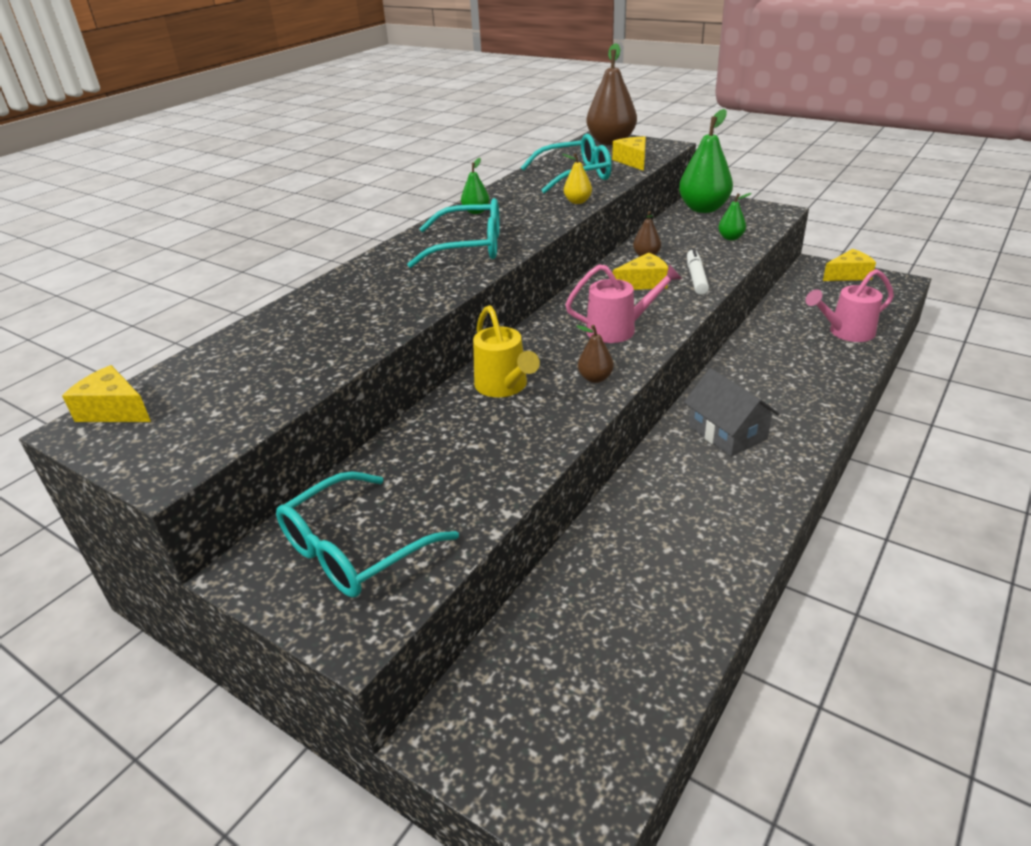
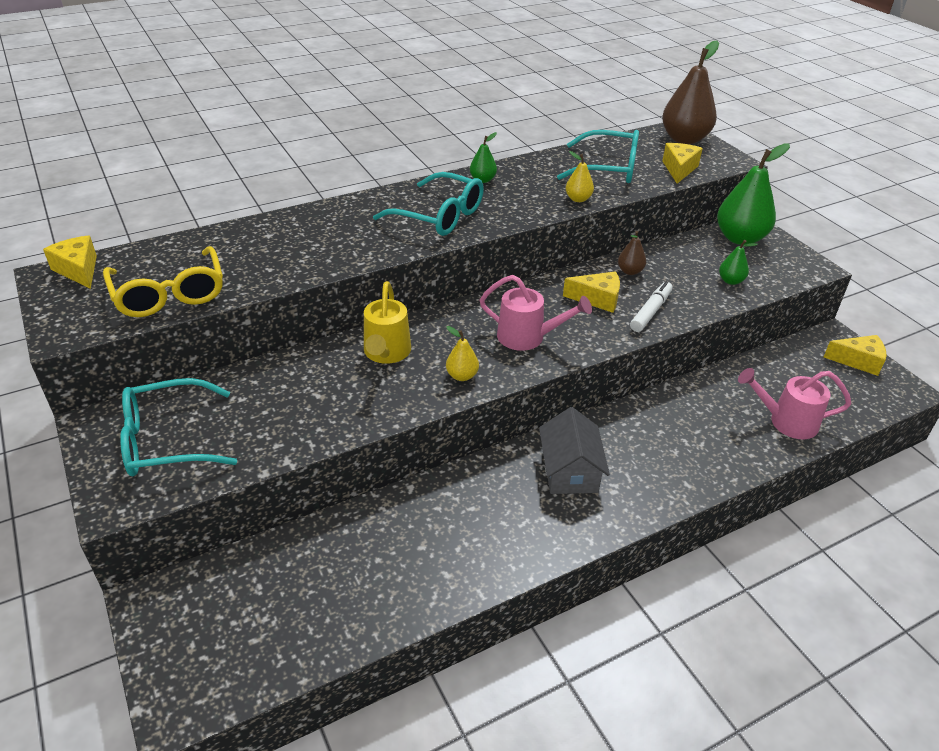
camera: 25 degrees right, 5 degrees up
brown pear [576,325,614,383] -> yellow pear [446,326,479,381]
none -> yellow glasses [103,246,223,317]

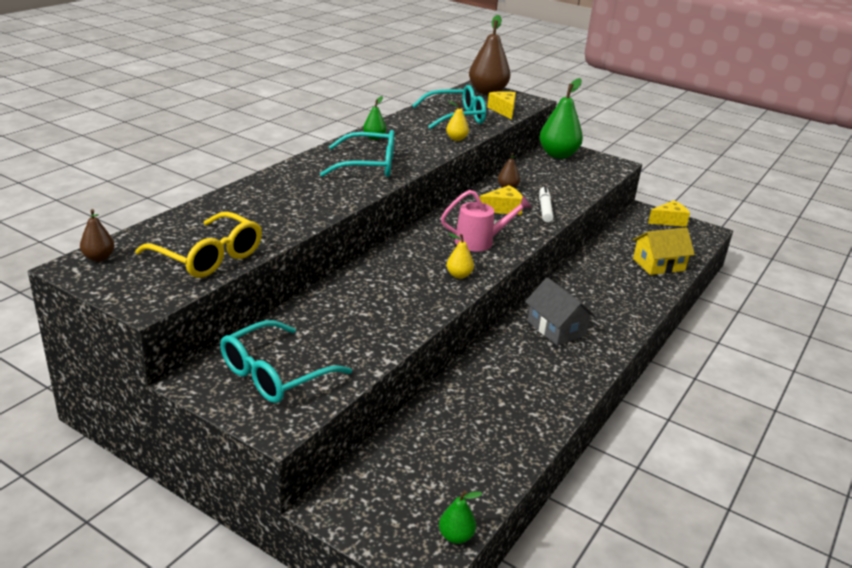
camera: 30 degrees left, 10 degrees down
yellow cheese [43,235,97,289] -> brown pear [80,209,115,262]
yellow watering can [364,281,411,364] -> none
green pear [719,240,758,285] -> green pear moved to [439,490,482,544]
pink watering can [738,368,852,439] -> yellow house [633,227,695,275]

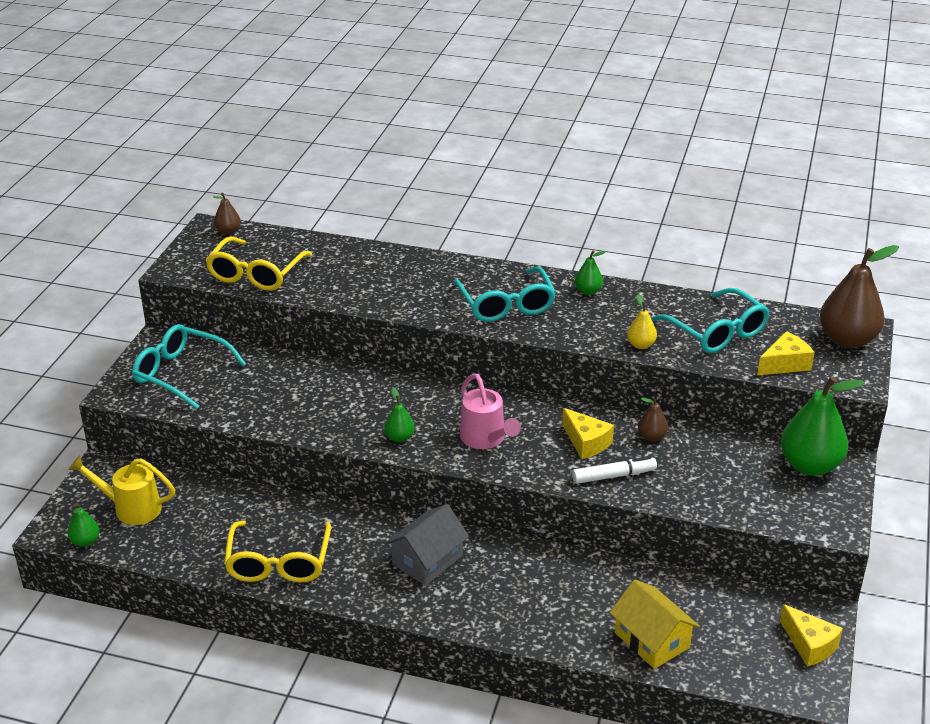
camera: 75 degrees right, 5 degrees up
yellow pear [447,233,474,279] -> green pear [384,387,415,442]
none -> yellow watering can [69,455,175,525]
none -> yellow glasses [224,520,331,583]

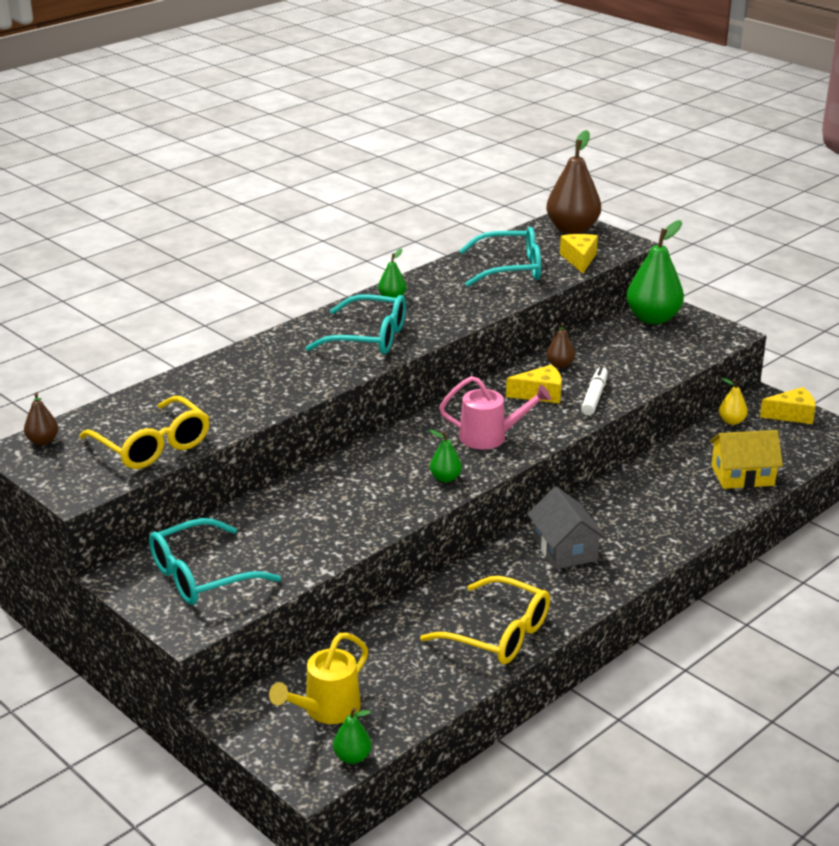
camera: 60 degrees left, 5 degrees down
yellow pear [627,294,657,349] -> yellow pear moved to [719,378,748,425]

